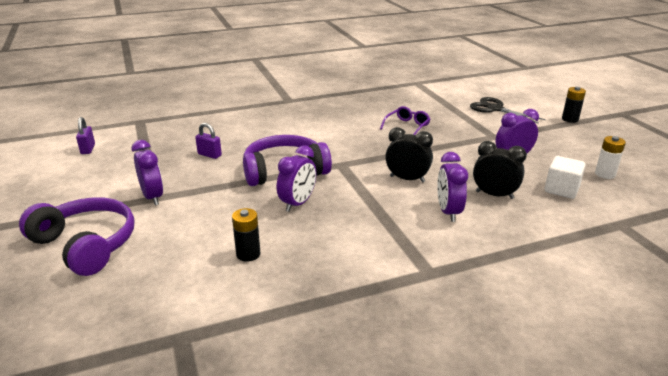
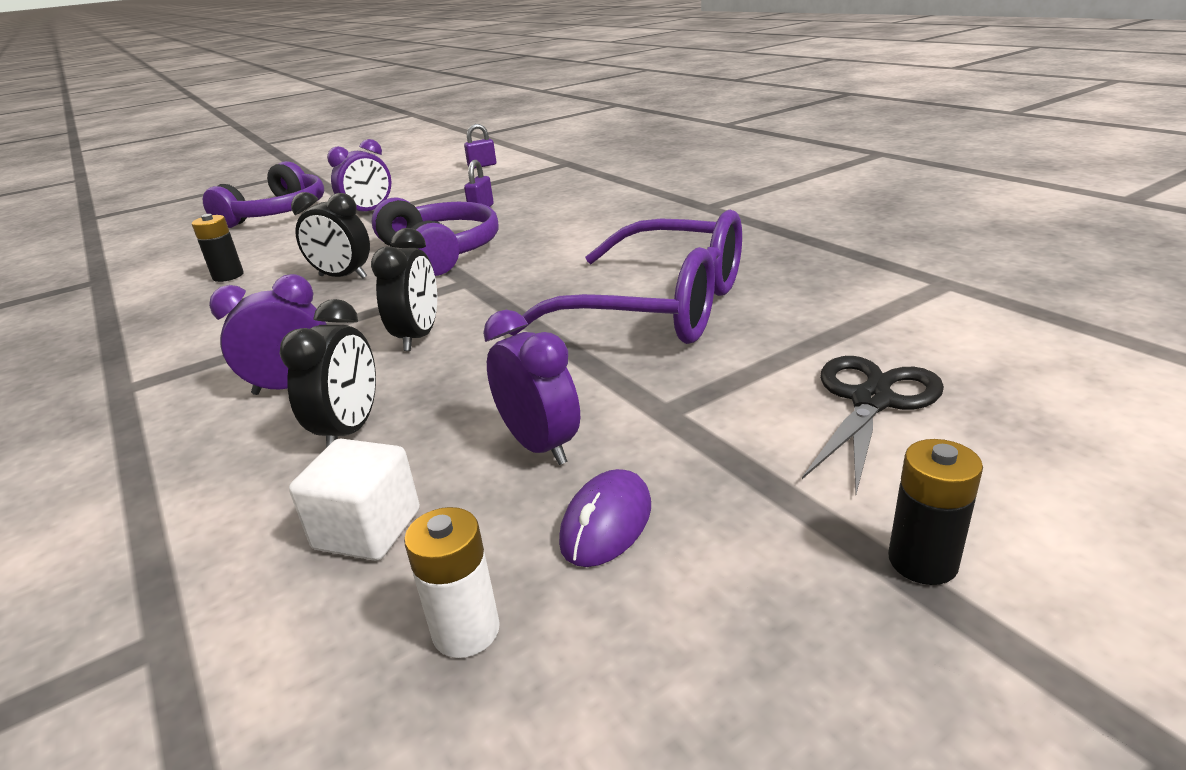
camera: 80 degrees right, 0 degrees up
purple clock [277,145,316,212] -> black clock [291,192,370,279]
purple glasses [380,106,430,135] -> purple glasses [509,210,742,344], size x2.34
none -> purple mouse [559,469,651,567]

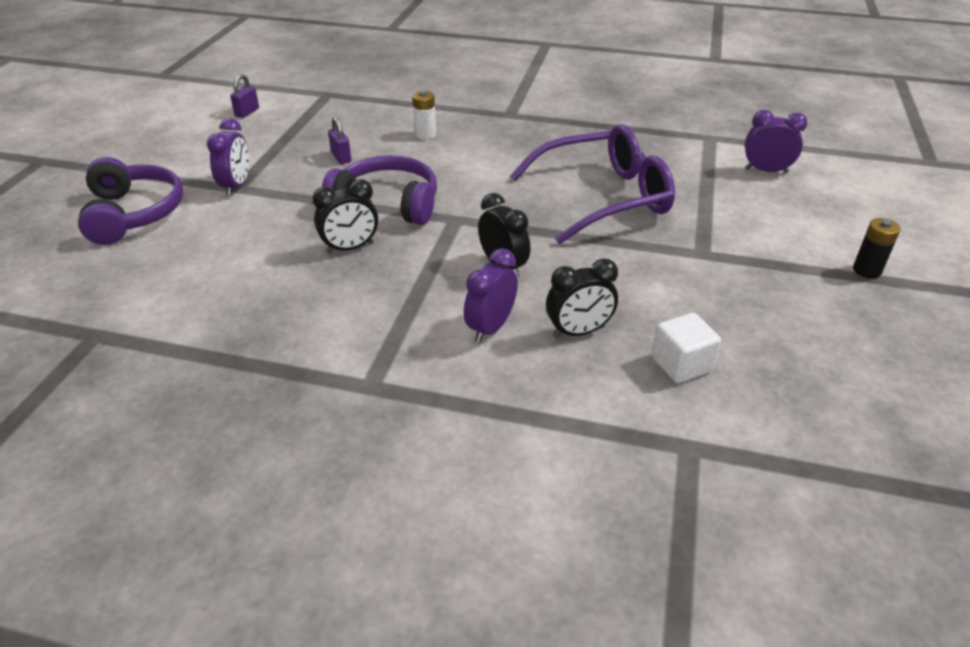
camera: 45 degrees left, 10 degrees up
black battery [192,214,244,282] -> none
black clock [279,299,376,448] -> black clock turned 105 degrees clockwise [546,258,618,338]
white battery [404,507,500,658] -> white battery moved to [412,91,436,140]
purple clock [483,310,580,465] -> purple clock moved to [745,110,808,173]
purple mouse [559,469,651,567] -> none
black scissors [802,356,944,494] -> none

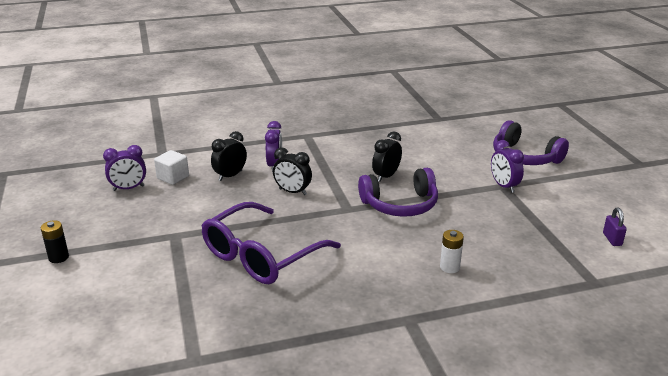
camera: 150 degrees right, 10 degrees down
purple padlock [328,116,351,164] -> none
purple clock [745,110,808,173] -> purple clock moved to [103,145,146,191]

